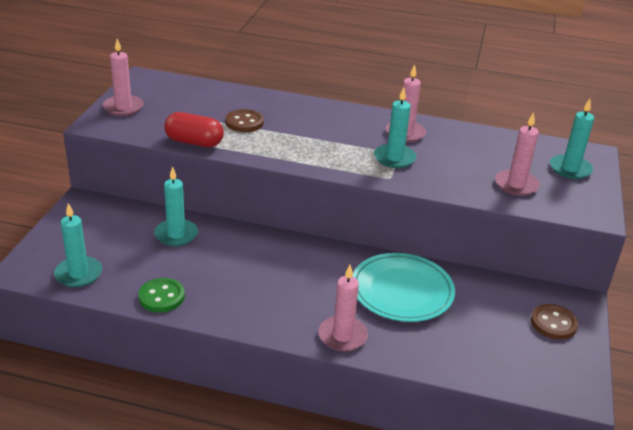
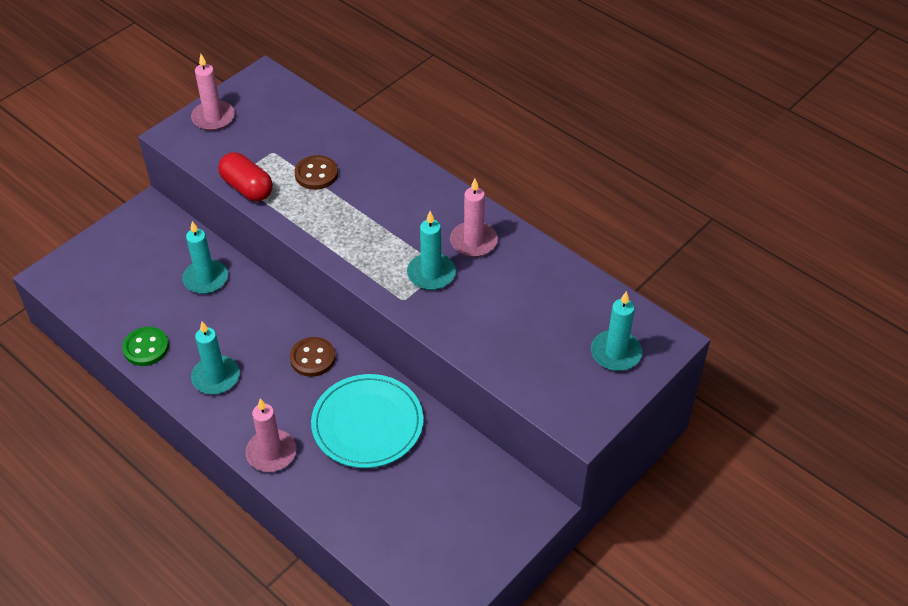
camera: 30 degrees right, 15 degrees up
turquoise candle [54,203,102,287] -> turquoise candle moved to [191,321,240,394]
pink candle [495,112,540,196] -> none
brown button [531,304,578,340] -> brown button moved to [290,337,335,377]

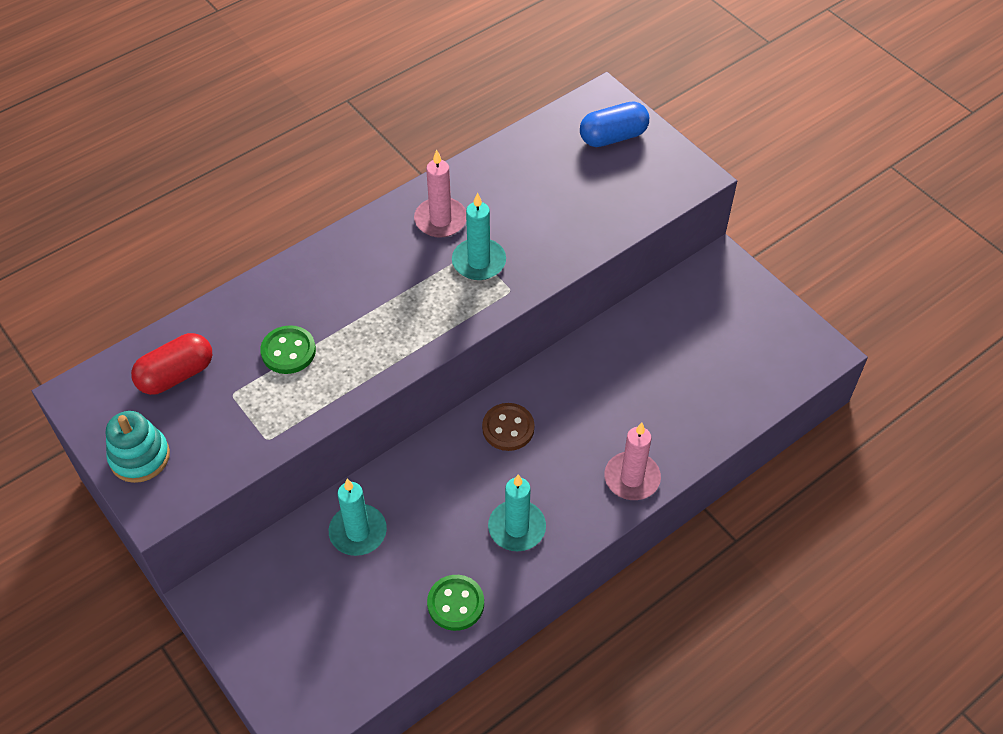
camera: 80 degrees left, 5 degrees up
pink candle [191,54,235,131] -> turquoise stacking toy [106,411,170,483]
red capsule [218,152,273,201] -> red capsule moved to [131,333,212,395]
brown button [295,155,338,190] -> green button [260,325,316,374]
turquoise plate [311,374,423,468] -> none
turquoise candle [591,291,642,371] -> blue capsule [580,101,649,147]

